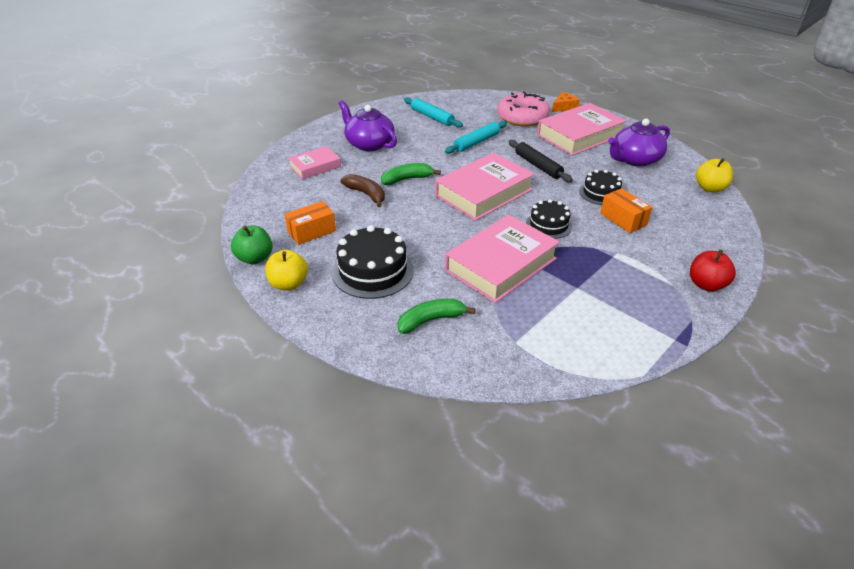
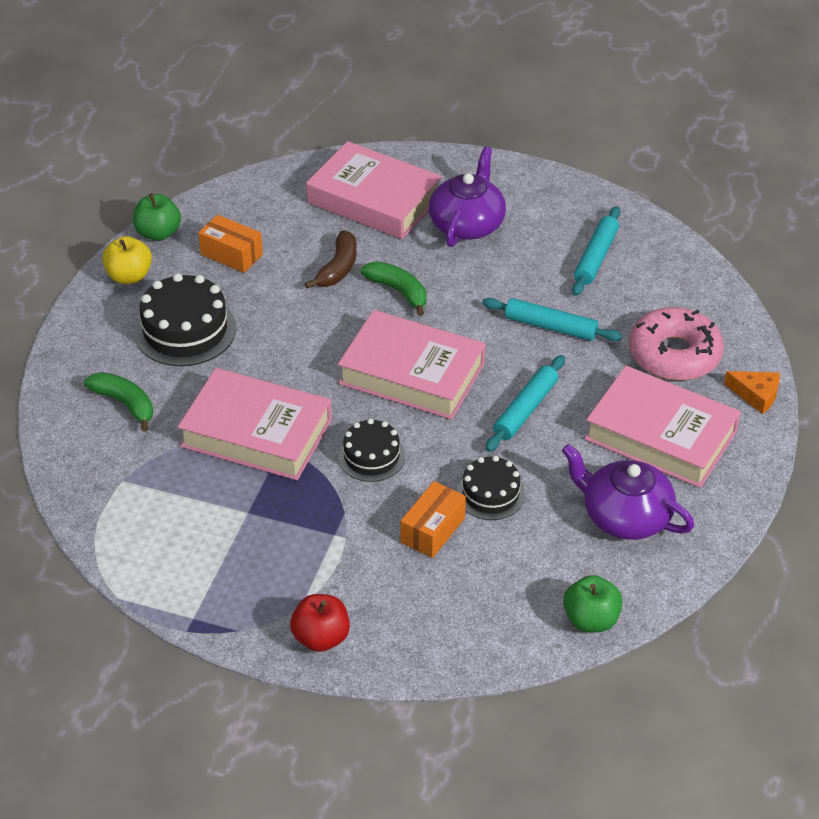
camera: 65 degrees right, 5 degrees up
pink book [288,146,341,179] -> pink book [306,141,442,239], size x1.80
black rolling pin [509,140,573,182] -> turquoise rolling pin [485,355,565,452]
yellow apple [696,158,733,192] -> green apple [563,575,623,632]

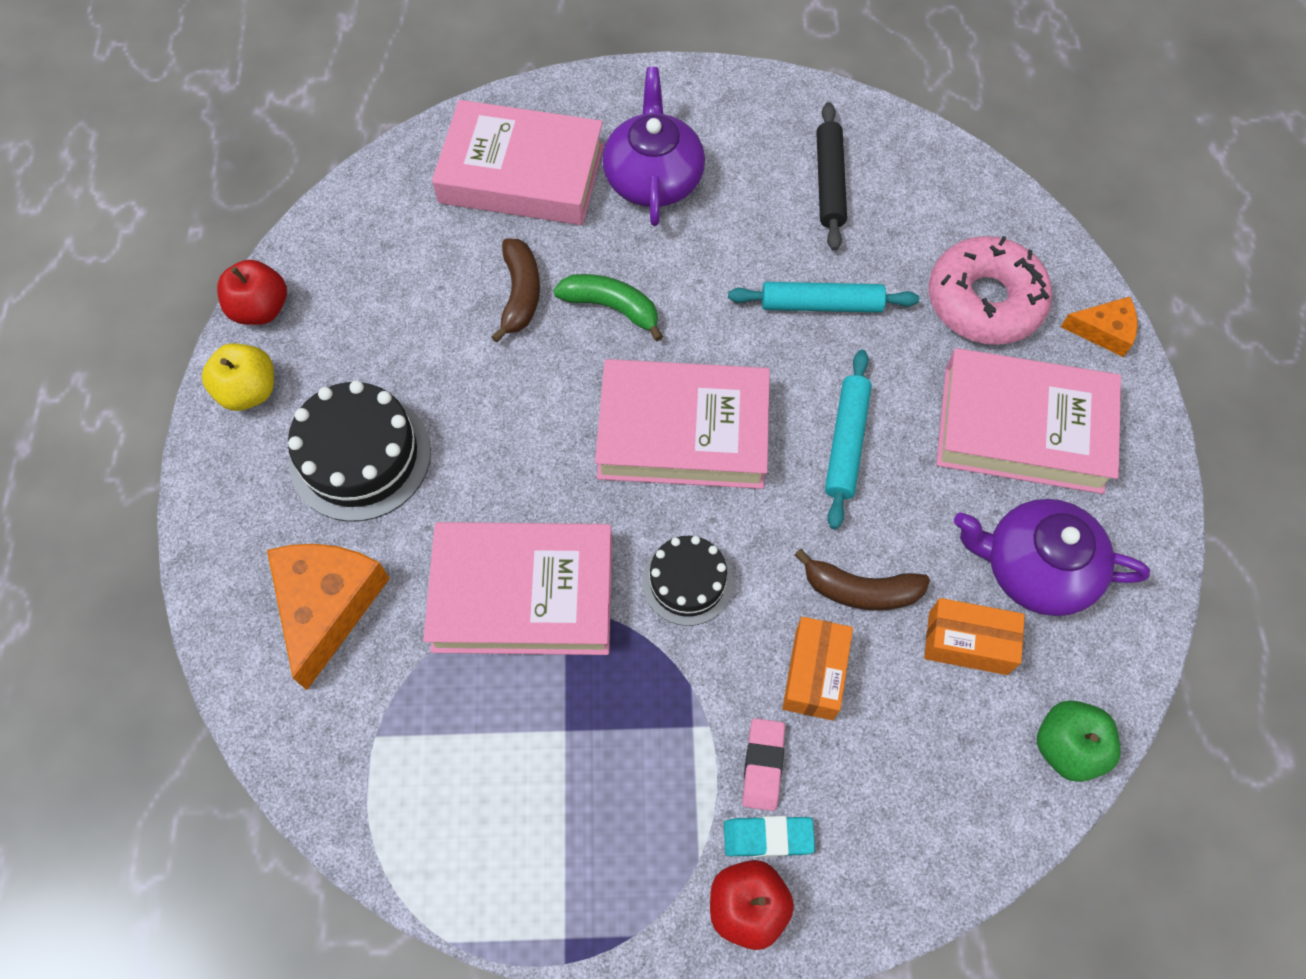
camera: 20 degrees left, 20 degrees up
green banana [84,372,153,432] -> orange cheese [267,544,390,690]
green apple [133,193,181,241] -> red apple [217,260,287,325]
orange box [198,215,263,273] -> orange box moved to [924,598,1025,675]
black cake [457,456,525,520] -> brown banana [795,549,930,611]
turquoise rolling pin [572,206,620,296] -> black rolling pin [817,102,847,251]
none -> turquoise eraser [724,816,815,857]
none -> pink eraser [742,718,785,811]

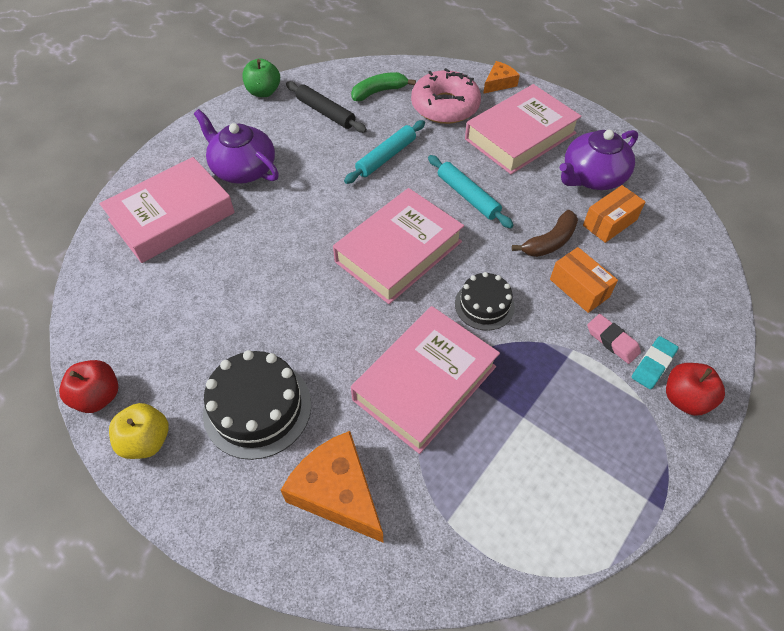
camera: 50 degrees left, 10 degrees down
brown banana [491,238,540,343] -> none
green banana [553,274,663,341] -> green banana moved to [351,72,416,101]
green apple [1037,700,1121,782] -> green apple moved to [242,58,280,97]

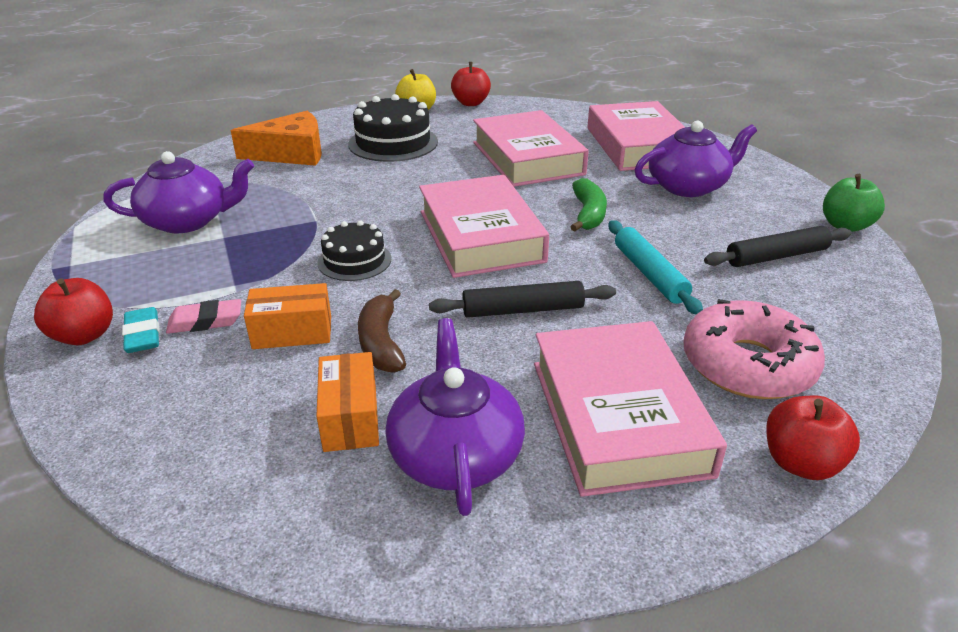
camera: 120 degrees right, 20 degrees down
green banana [351,72,416,101] -> green banana moved to [570,178,607,232]
pink book [351,306,500,454] -> pink book moved to [473,110,589,187]
turquoise rolling pin [428,155,514,228] -> black rolling pin [429,281,616,318]
orange cheese [483,61,520,94] -> red apple [766,395,860,480]
none -> purple teapot [103,151,254,233]

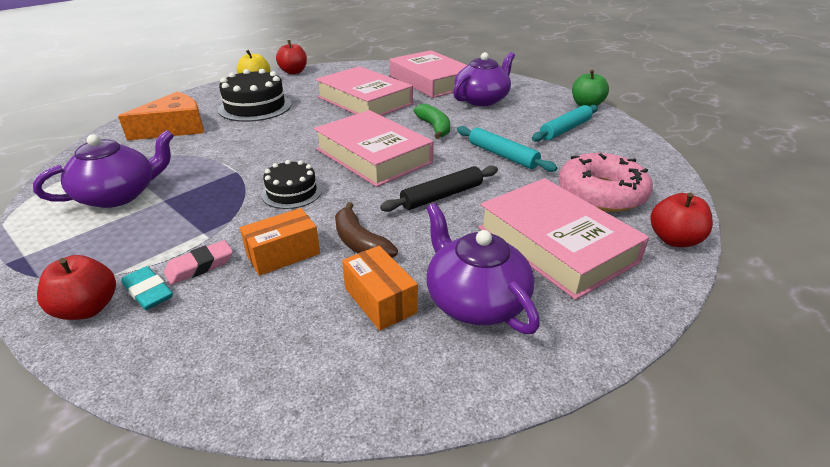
camera: 25 degrees left, 0 degrees up
black rolling pin [704,226,851,267] -> turquoise rolling pin [532,105,598,142]

